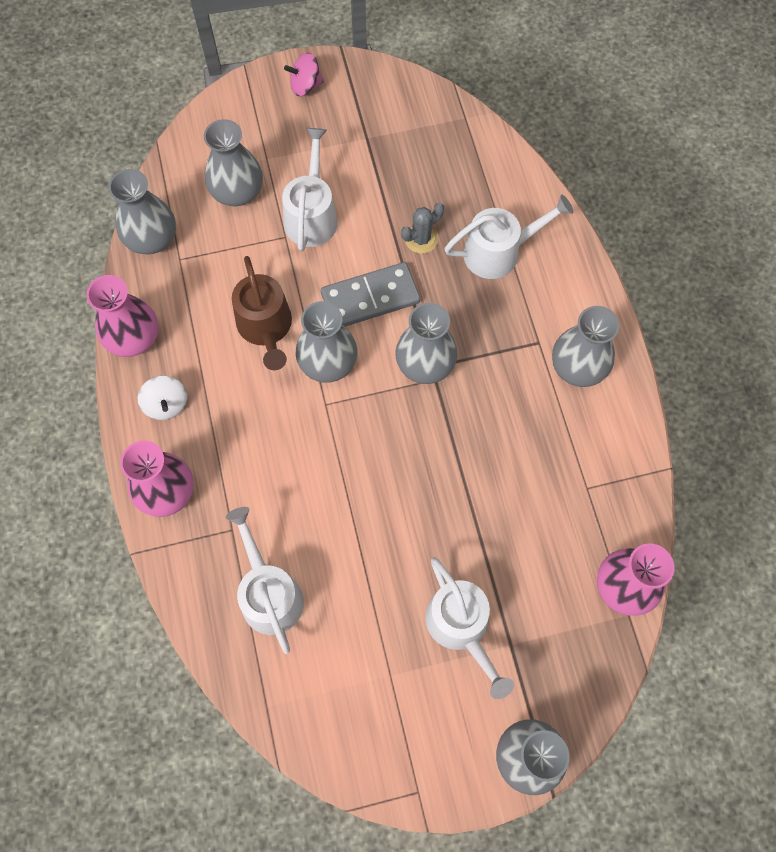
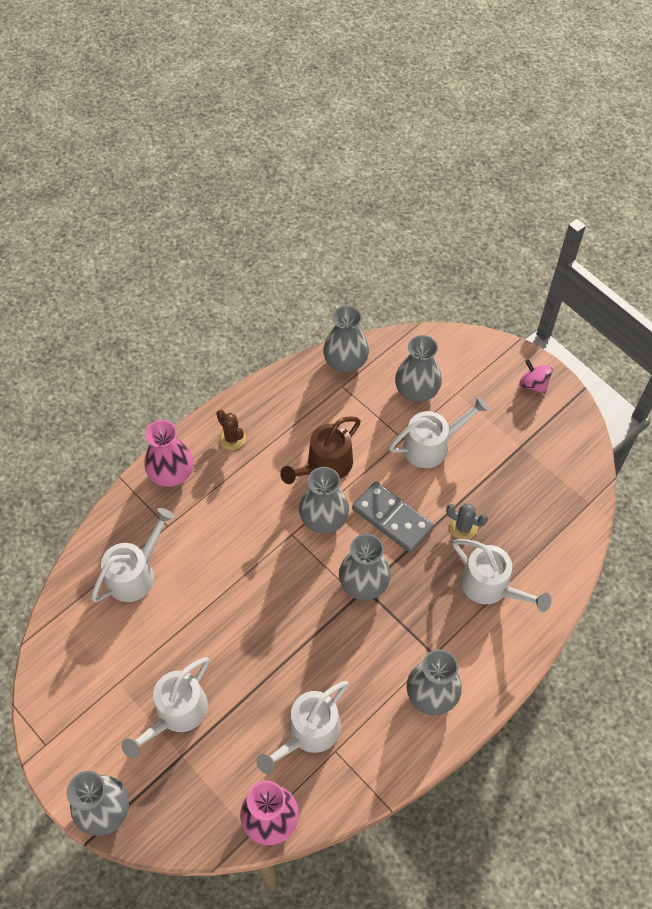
camera: 60 degrees right, 10 degrees down
pink vase [86,275,158,357] -> none
white spinning top [137,376,187,420] -> brown cactus [216,410,246,450]
none -> white watering can [256,681,349,774]

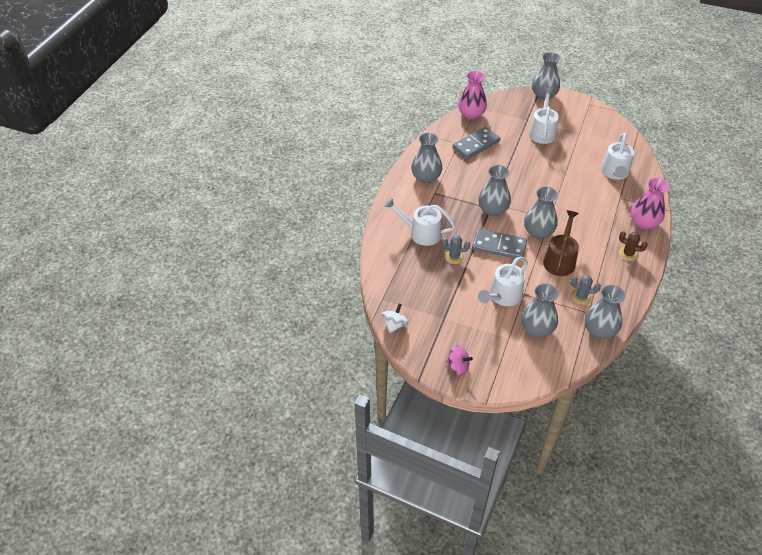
camera: 155 degrees right, 10 degrees down
white watering can [256,681,349,774] -> grey domino [452,127,501,159]
none -> white spinning top [382,304,409,333]
none -> grey cactus [570,275,601,305]

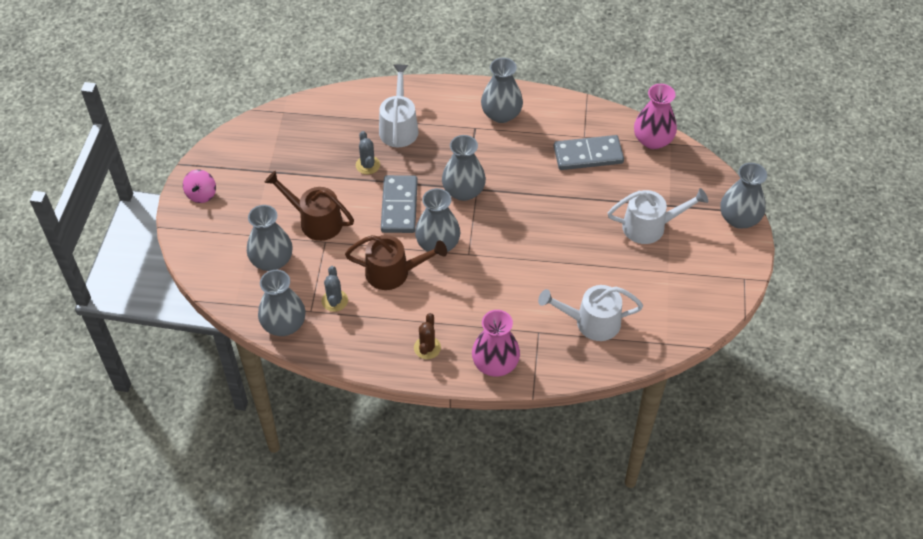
camera: 75 degrees right, 5 degrees up
white spinning top [382,304,409,333] -> none
grey domino [452,127,501,159] -> grey domino turned 45 degrees counterclockwise [554,135,624,170]
white watering can [478,257,528,306] -> brown watering can [264,171,354,241]

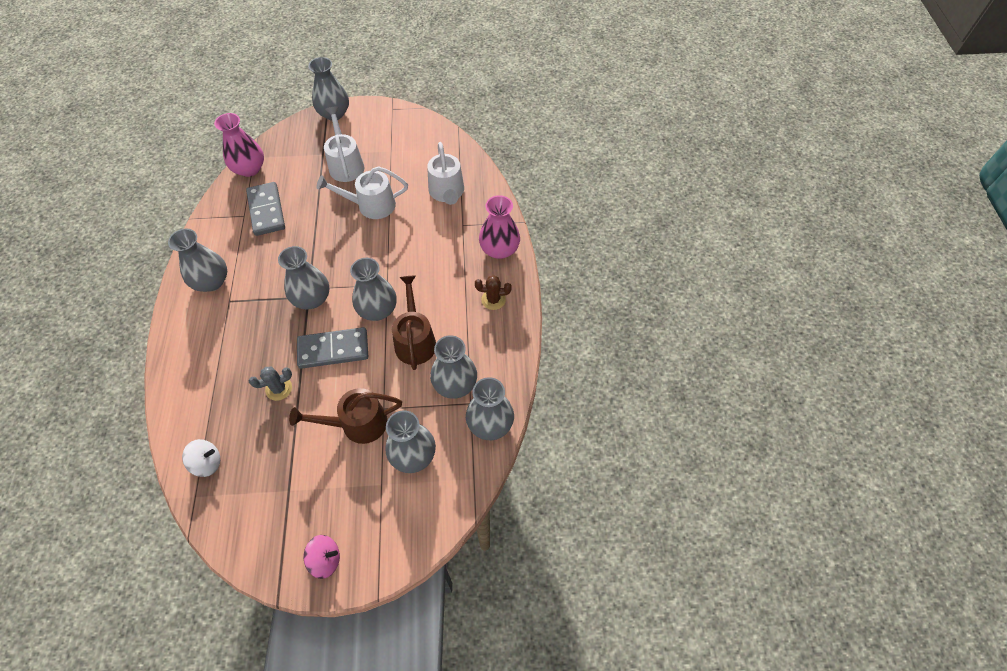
camera: 100 degrees left, 5 degrees up
brown watering can [264,171,354,241] -> brown watering can turned 60 degrees clockwise [289,388,402,444]
grey cactus [322,266,348,312] -> grey vase [430,335,477,399]
white watering can [379,65,419,147] -> white watering can moved to [316,166,408,219]
none -> white spinning top [182,439,220,477]

